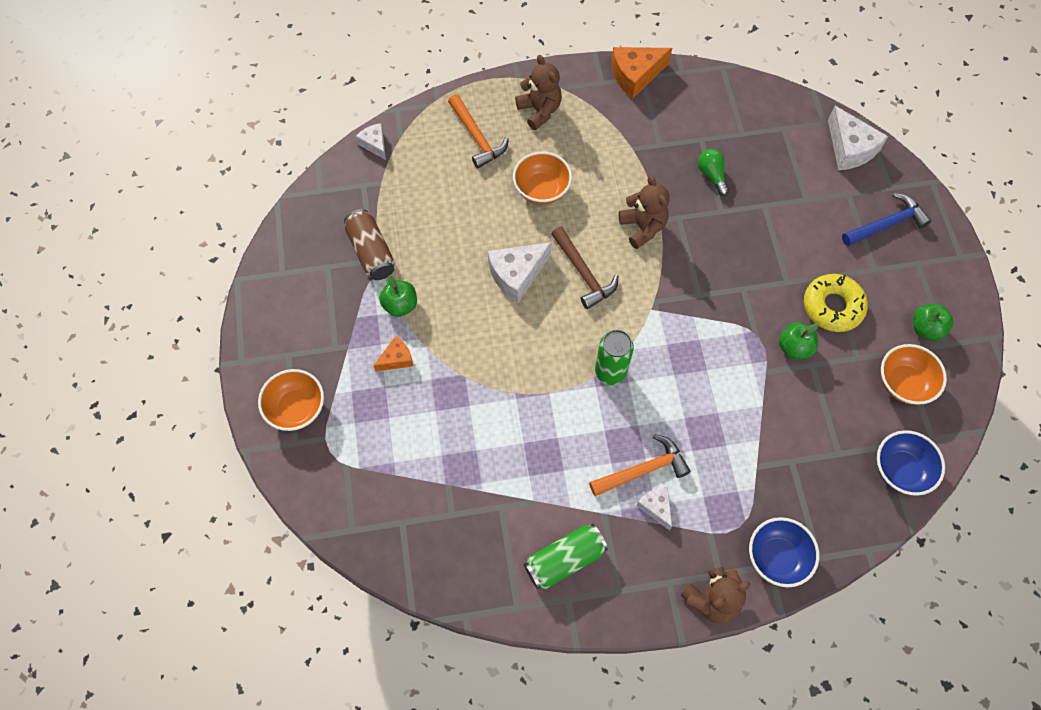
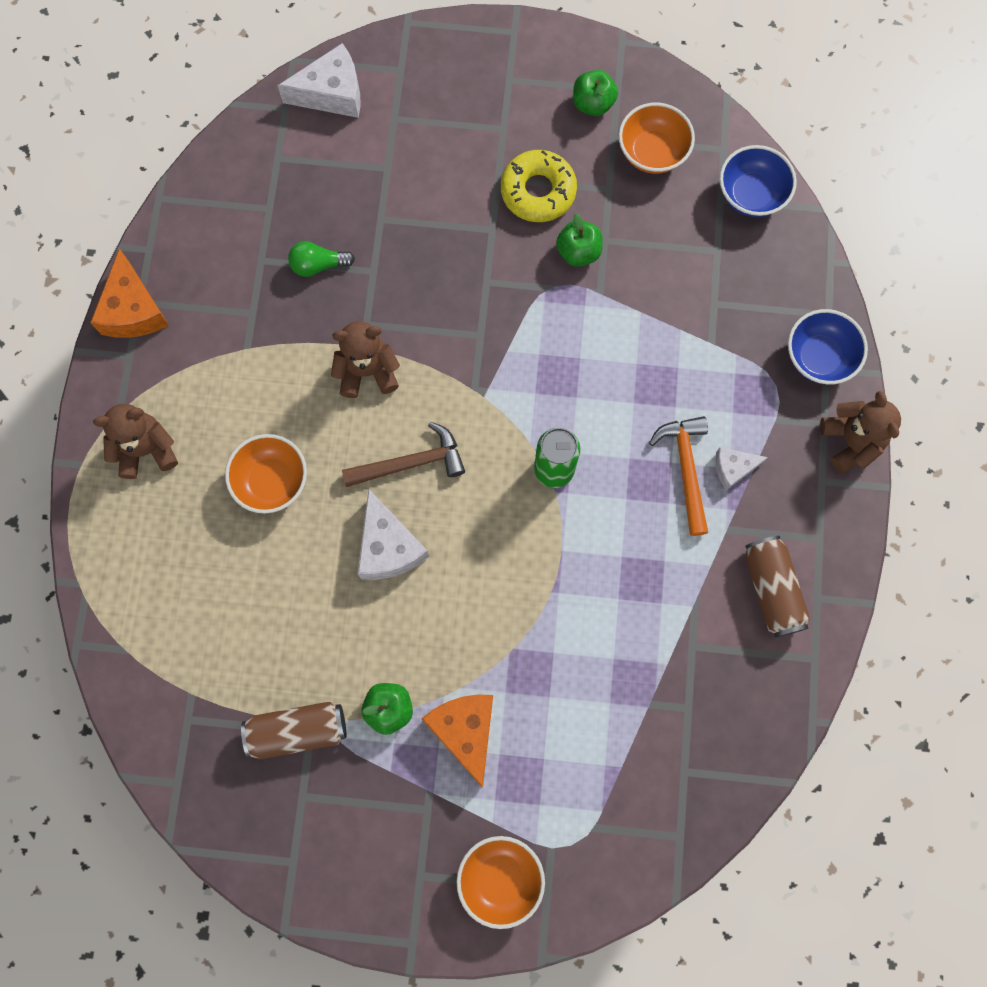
camera: 75 degrees left, 10 degrees up
white cheese [356,123,386,160] -> none
orange cheese [373,336,413,372] -> orange cheese [421,695,493,788], size x1.74
orange hammer [448,94,509,168] -> none
green can [524,524,608,589] -> brown can [745,536,810,638]
blue hammer [842,193,932,246] -> none

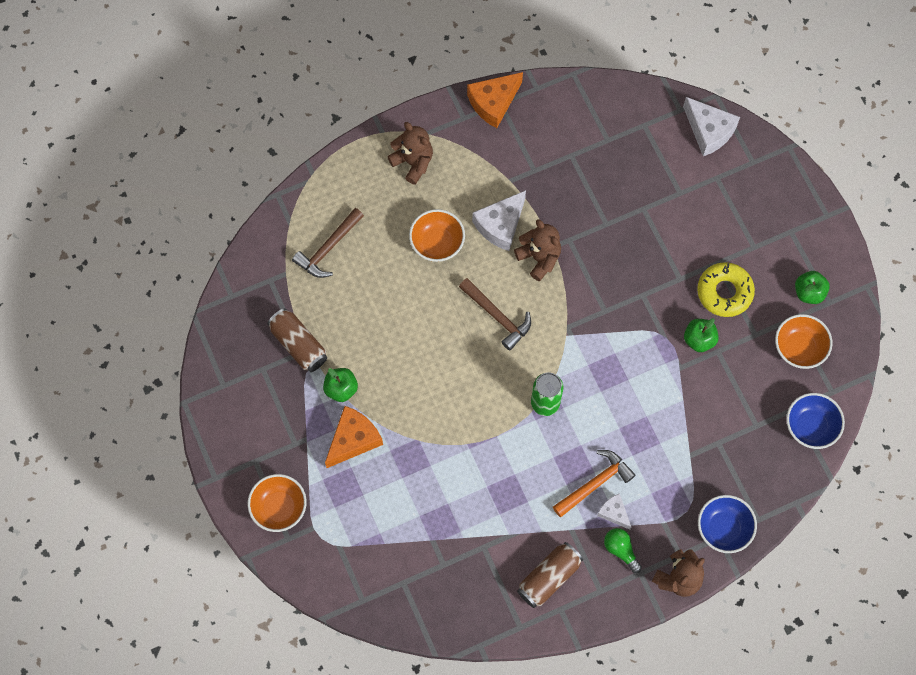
camera: 60 degrees right, 5 degrees down
green light bulb [288,241,355,277] -> green light bulb moved to [604,528,642,573]
white cheese [358,489,429,580] -> white cheese moved to [472,190,526,251]
none -> brown hammer [292,208,364,278]

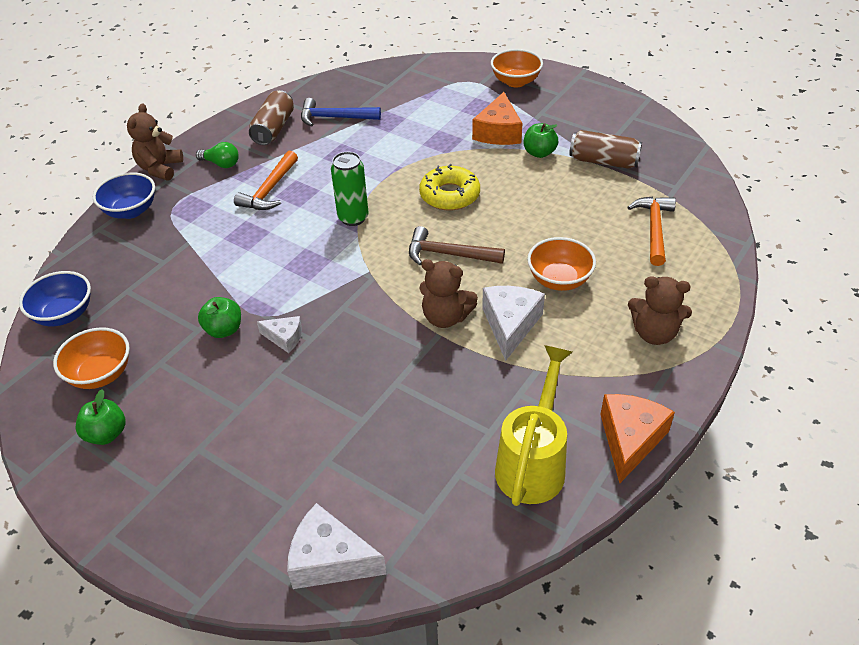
camera: 150 degrees right, 25 degrees down
brown hammer [292,208,364,278] -> orange hammer [628,196,676,266]
white cheese [597,493,631,530] -> white cheese moved to [257,316,302,353]
yellow donut [697,262,755,317] -> yellow donut moved to [419,164,480,211]
none -> blue hammer [301,98,381,127]
none -> yellow watering can [495,345,572,506]

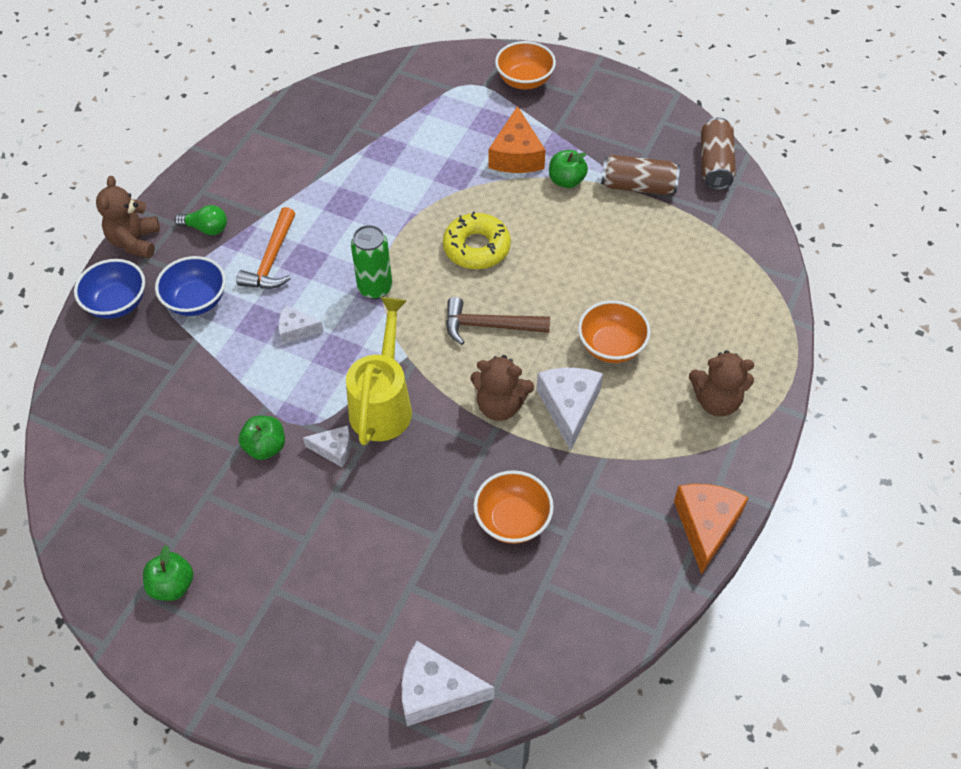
camera: 10 degrees left, 10 degrees up
blue bowl [19,271,91,326] -> blue bowl moved to [155,256,226,316]
orange bowl [53,327,130,389] -> orange bowl moved to [474,470,554,544]
brown can [249,90,294,145] -> brown can moved to [701,117,736,190]
blue hammer [301,98,381,127] -> none
yellow watering can [495,345,572,506] -> yellow watering can moved to [346,297,412,445]
orange hammer [628,196,676,266] -> none
none -> white cheese [279,306,324,344]

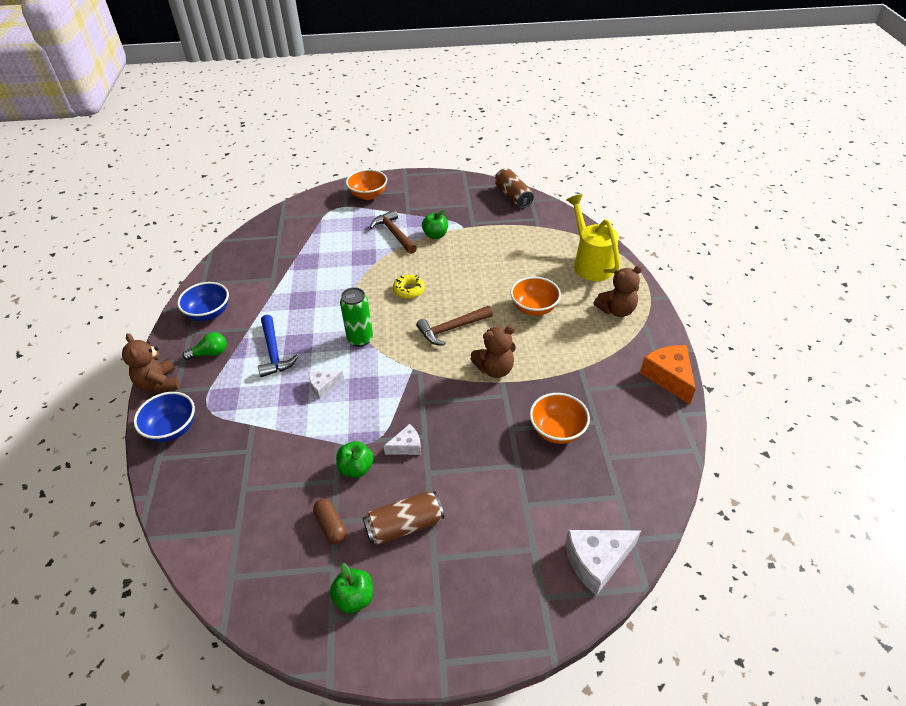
camera: 30 degrees left, 10 degrees down
blue bowl [155,256,226,316] -> blue bowl moved to [177,282,229,321]
orange hammer [236,207,296,289] -> blue hammer [258,315,298,377]
yellow watering can [346,297,412,445] -> yellow watering can moved to [567,194,620,281]
yellow donut [443,211,511,269] -> yellow donut [393,275,425,299], size x0.66
orange cheese [489,106,545,173] -> brown hammer [370,210,417,254]
white cheese [537,368,603,451] -> none
brown can [601,155,680,195] -> brown can moved to [363,491,444,545]
none -> brown capsule [313,499,347,544]

